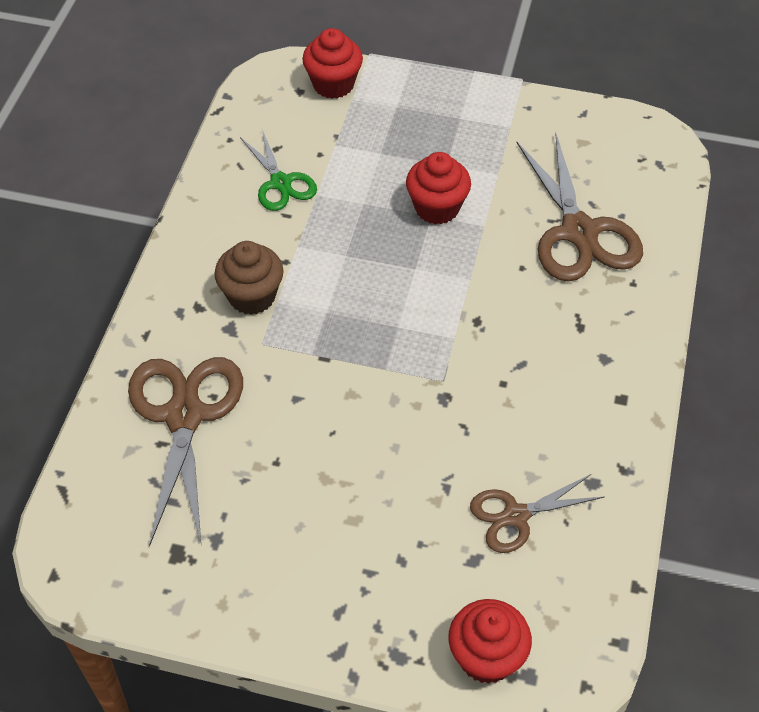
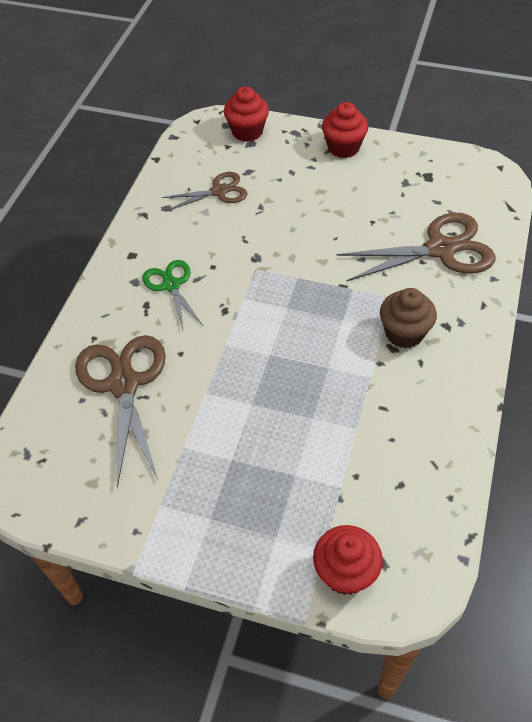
camera: 175 degrees left, 0 degrees up
brown scissors [128,357,243,546] -> brown scissors turned 105 degrees counterclockwise [336,213,496,282]
green scissors [240,130,317,211] -> green scissors moved to [143,260,203,330]
red cupcake [406,152,471,225] -> red cupcake moved to [322,102,369,158]

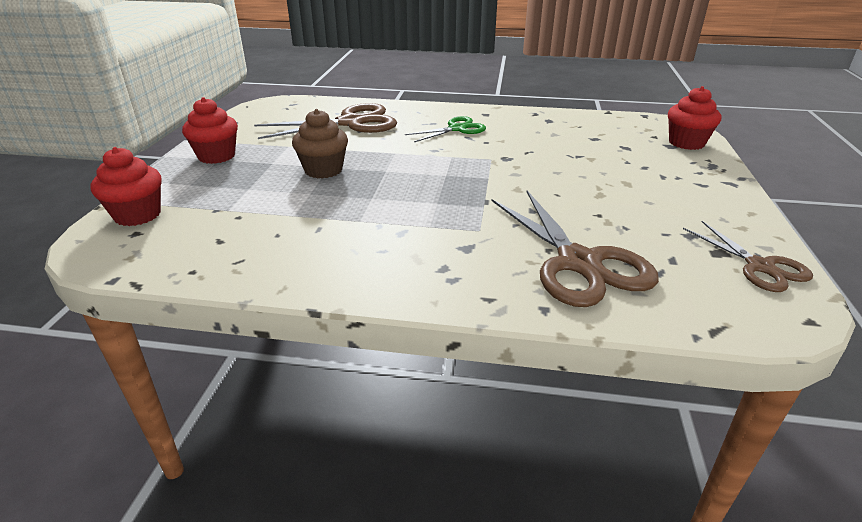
camera: 80 degrees right, 20 degrees down
brown scissors [162,172,248,211] -> brown scissors moved to [683,221,813,292]
red cupcake [322,102,369,158] -> red cupcake moved to [182,97,238,164]
brown cupcake [380,288,437,349] -> brown cupcake moved to [292,109,348,179]

